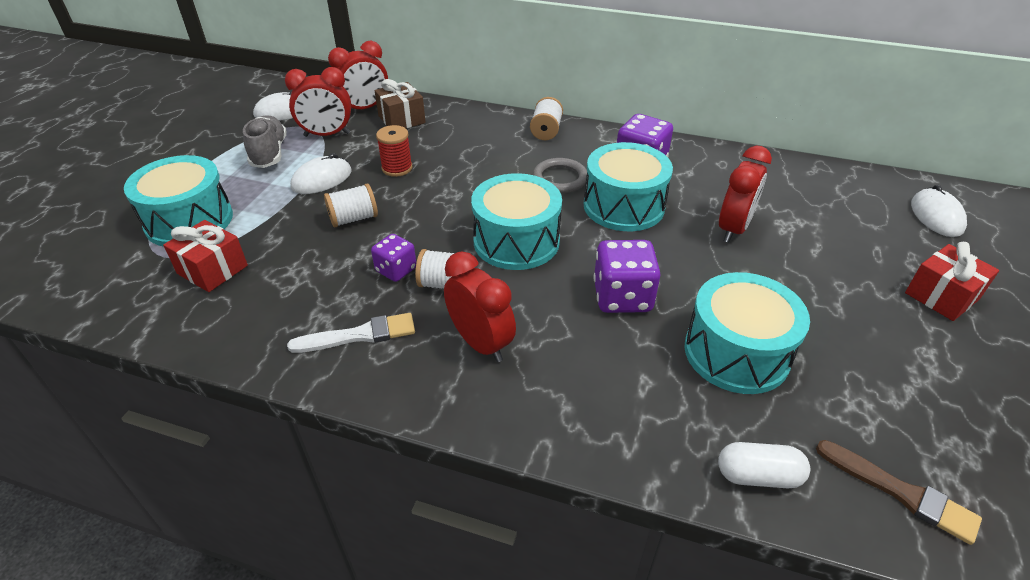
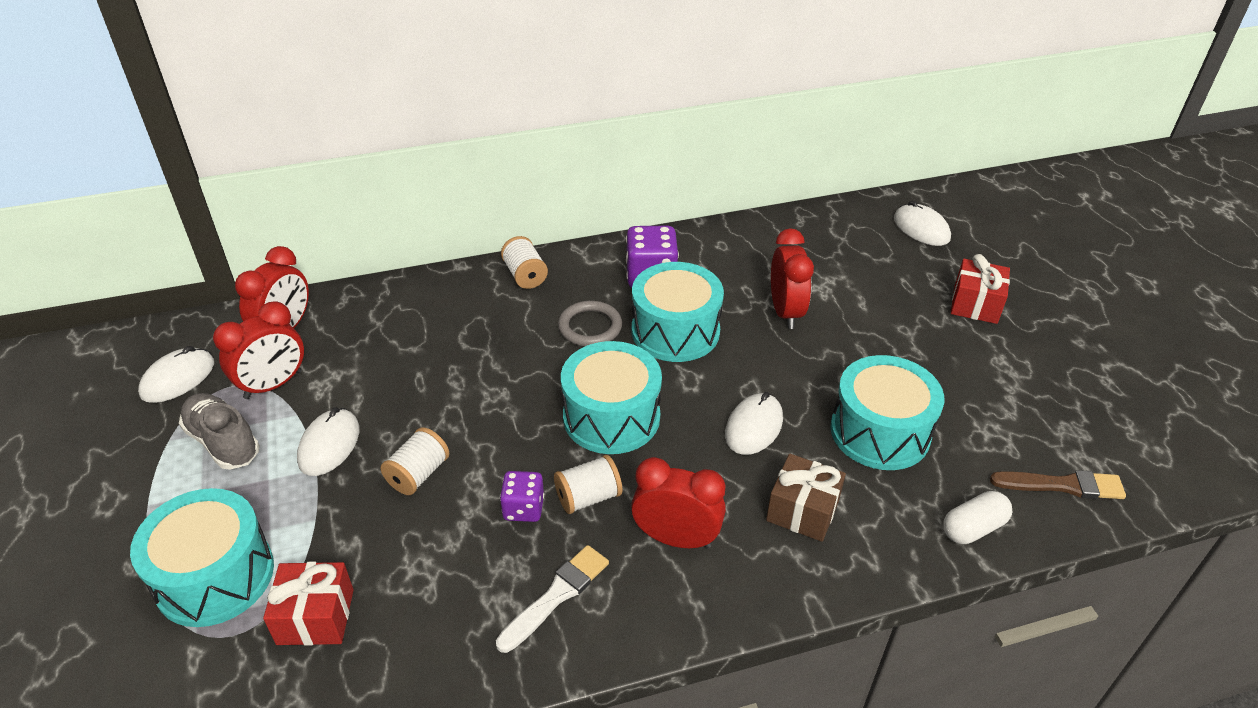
camera: 35 degrees left, 0 degrees up
brown gift [375,79,426,128] -> brown gift moved to [766,454,846,542]
red spool [376,125,413,177] -> none
purple dice [594,240,661,313] -> white mouse [725,392,783,455]

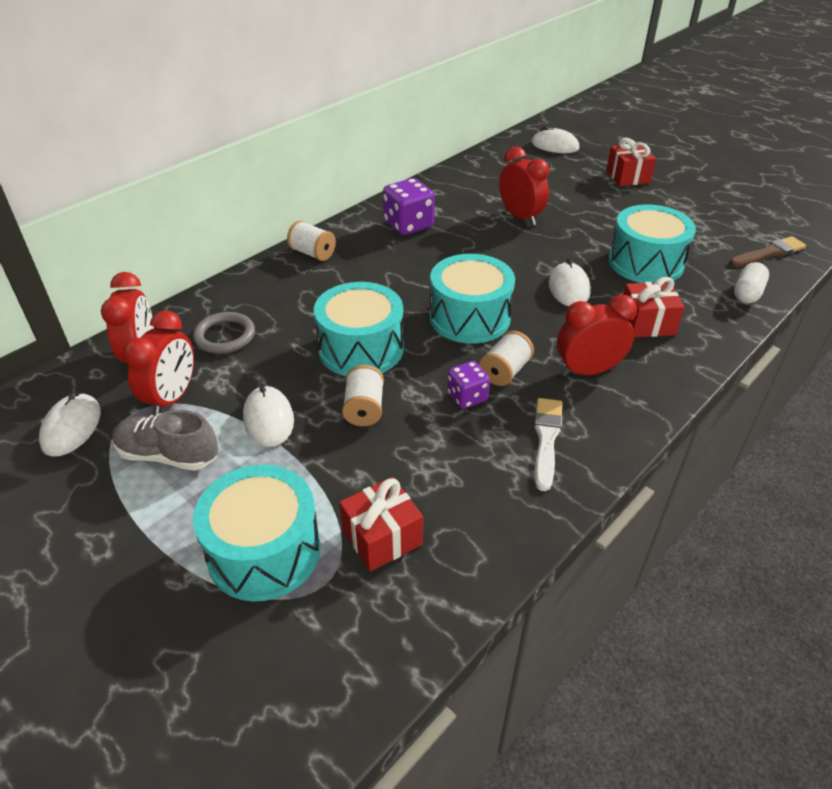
camera: 30 degrees left, 0 degrees up
grey ring [558,301,622,346] -> grey ring moved to [193,312,255,354]
turquoise drum [632,262,724,362] -> turquoise drum moved to [314,282,404,376]
brown gift [766,454,846,542] -> red gift [623,277,685,337]

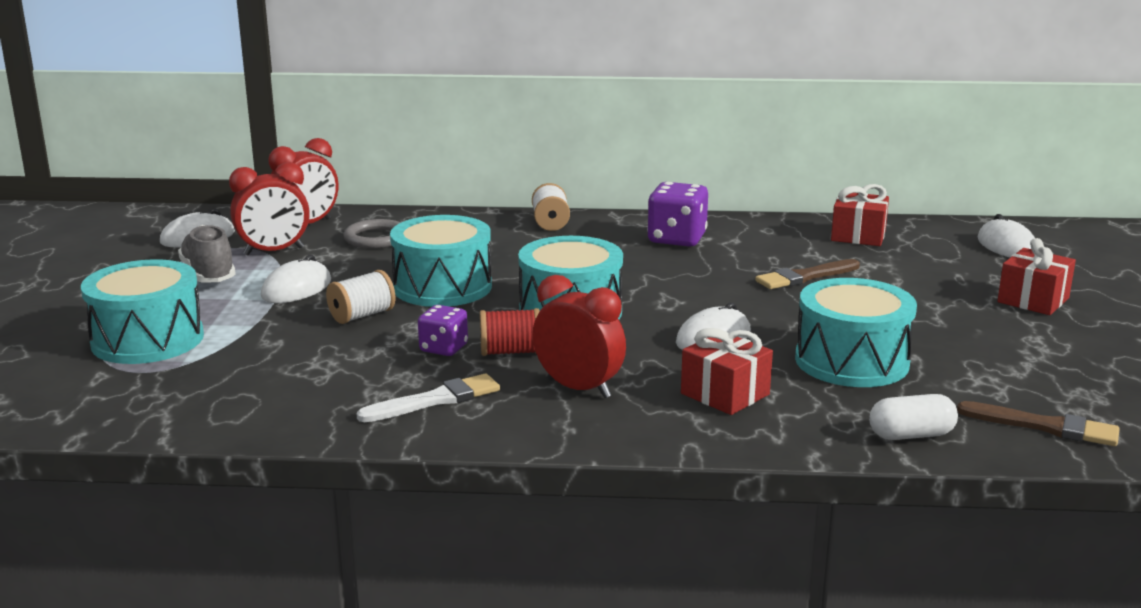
camera: 50 degrees right, 20 degrees down
red gift [339,477,423,571] -> red gift moved to [831,184,889,246]
white spool [479,331,534,386] -> red spool [480,308,540,356]
red clock [499,147,549,226] -> brown brush [755,259,860,289]

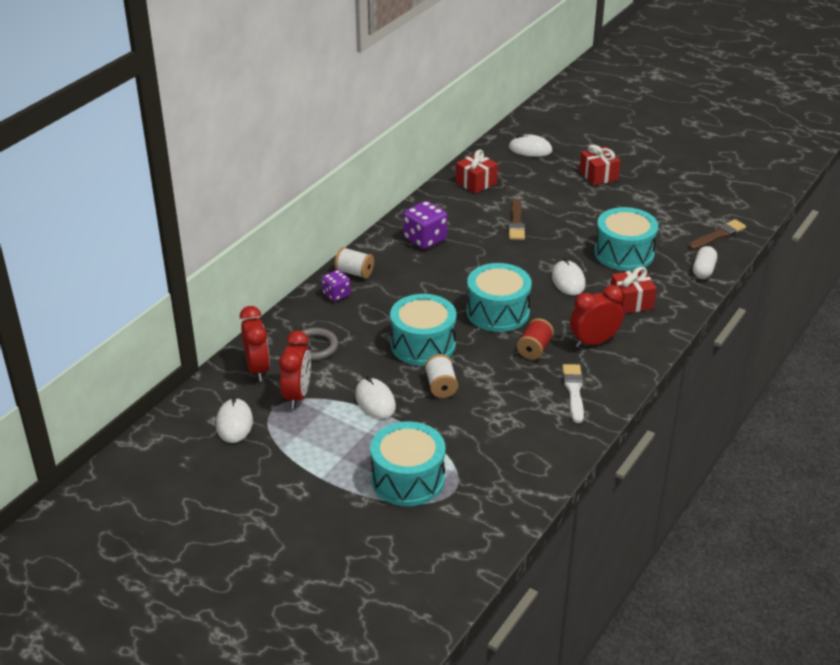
camera: 60 degrees left, 15 degrees up
grey shoe [178,225,236,282] -> none
purple dice [418,305,468,356] -> purple dice moved to [322,270,351,302]

